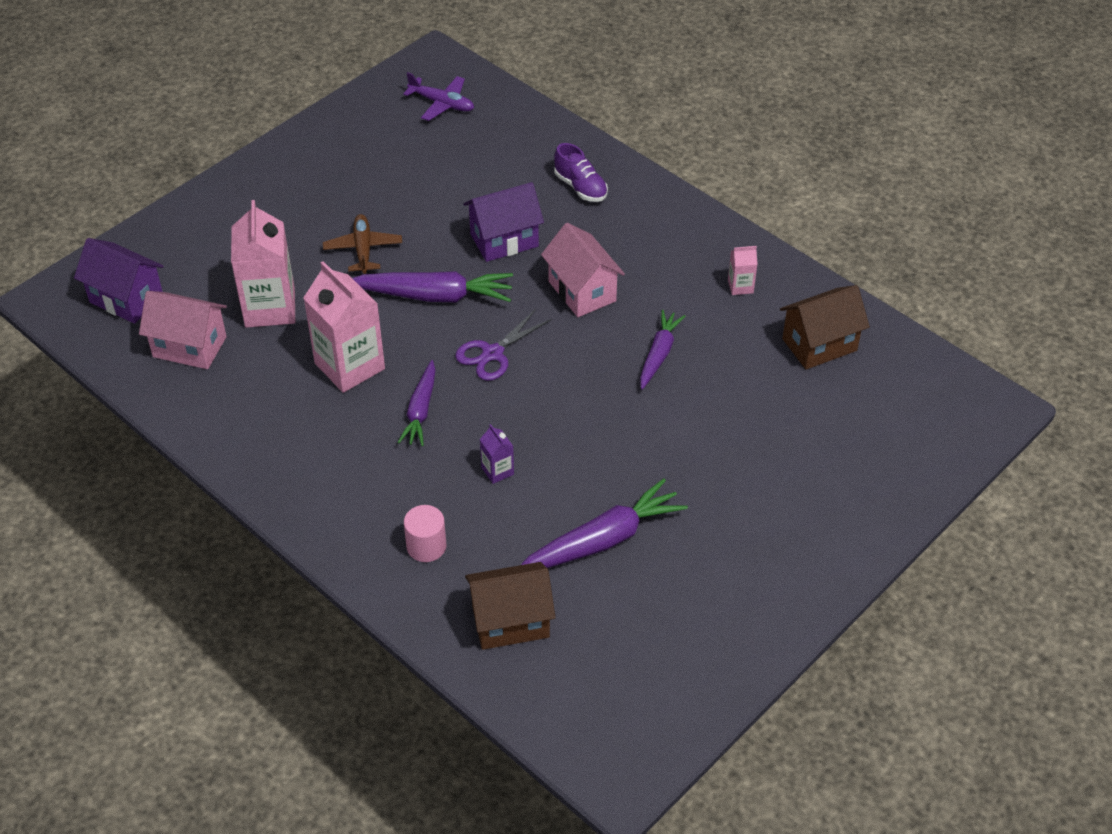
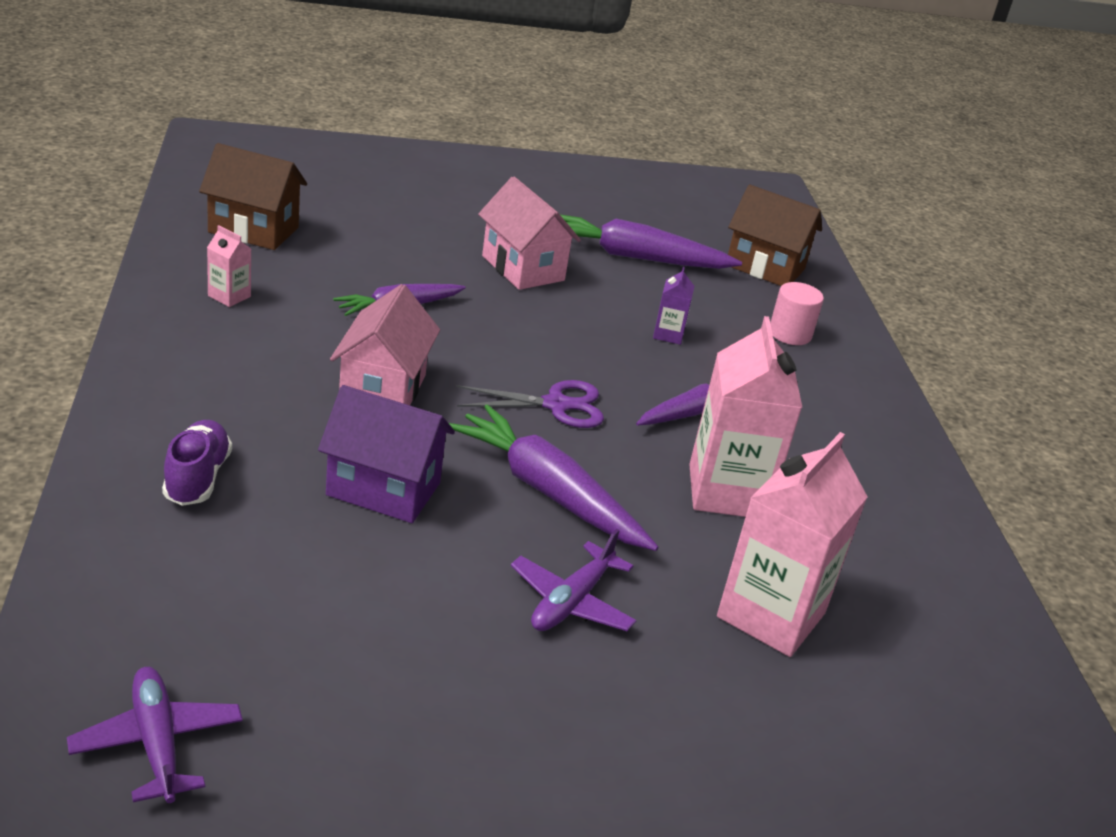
camera: 145 degrees left, 15 degrees down
purple house [74,238,164,324] -> none
pink house [139,291,227,369] -> pink house moved to [478,177,581,290]
brown plane [323,214,402,274] -> purple plane [511,529,637,631]

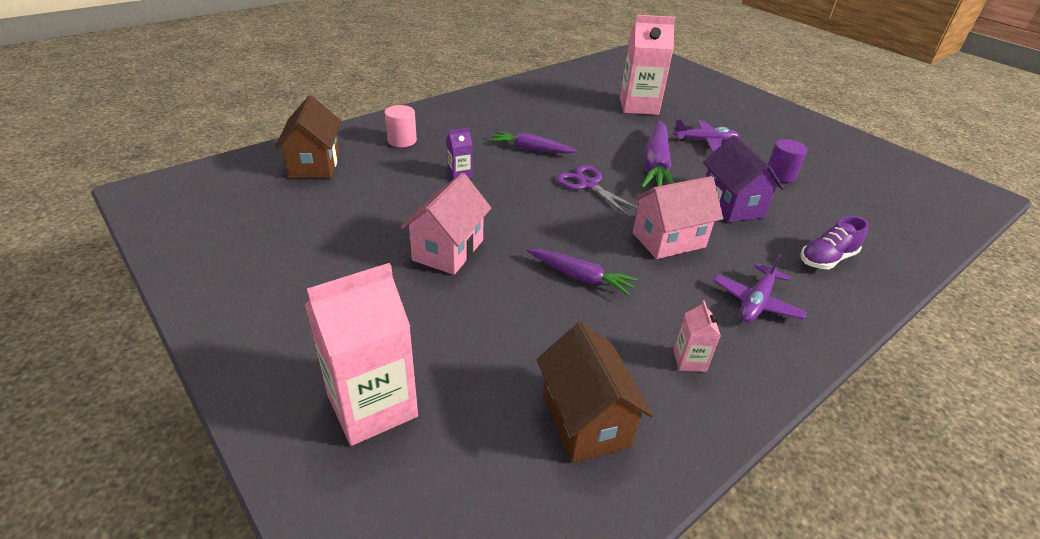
camera: 120 degrees left, 5 degrees up
purple plane [67,667,243,803] -> purple plane moved to [713,254,807,322]
purple carrot [561,215,742,269] -> none
pink carton [689,316,803,517] -> pink carton moved to [305,263,418,446]
none -> purple cylinder [768,139,807,183]

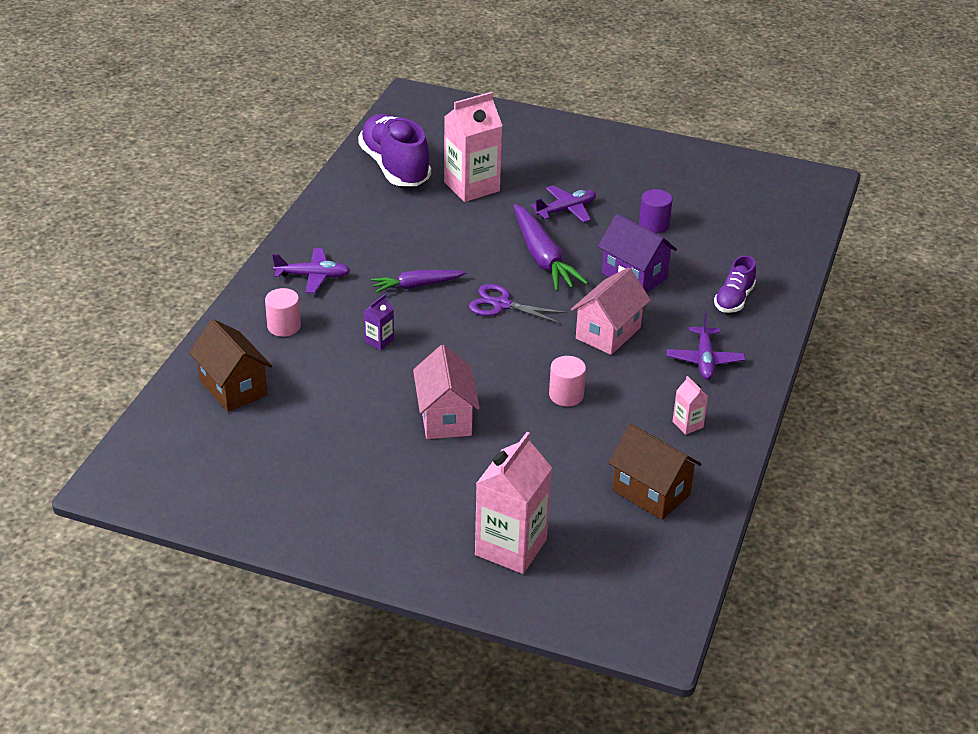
camera: 30 degrees left, 0 degrees up
purple carrot [526,249,637,296] -> pink cylinder [549,356,586,406]
none -> purple plane [272,248,351,293]
none -> purple shoe [358,114,431,186]

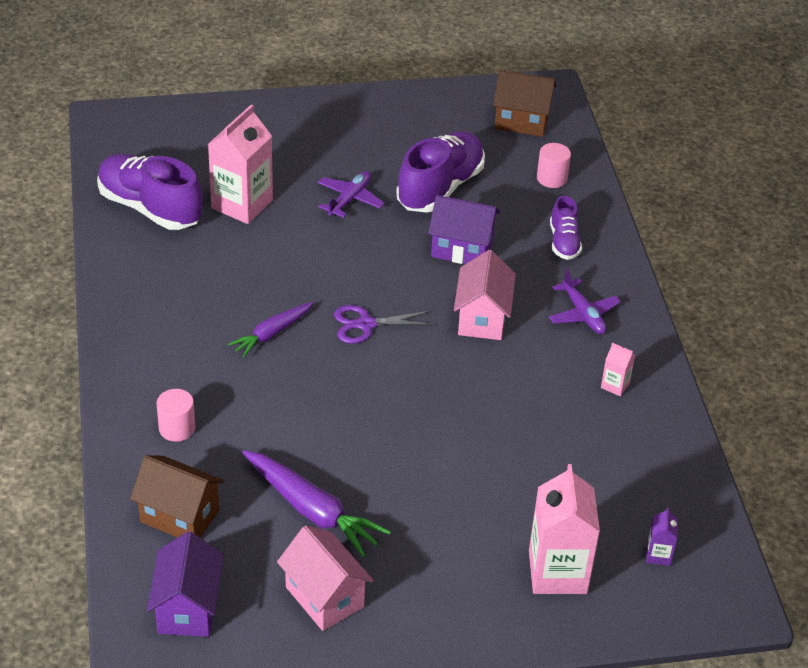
camera: 30 degrees left, 5 degrees up
purple plane [272,248,351,293] -> none
purple carton [363,294,394,350] -> purple carton moved to [646,508,678,566]
pink house [413,345,480,439] -> pink house moved to [277,526,374,631]
purple carrot [513,204,588,291] -> purple carrot moved to [242,450,391,558]
pink cylinder [549,356,586,406] -> pink cylinder moved to [537,143,571,188]
brown house [609,424,702,520] -> brown house moved to [493,70,556,137]
purple cylinder [639,189,673,233] -> purple shoe [396,131,485,213]
none -> purple house [147,531,224,637]

